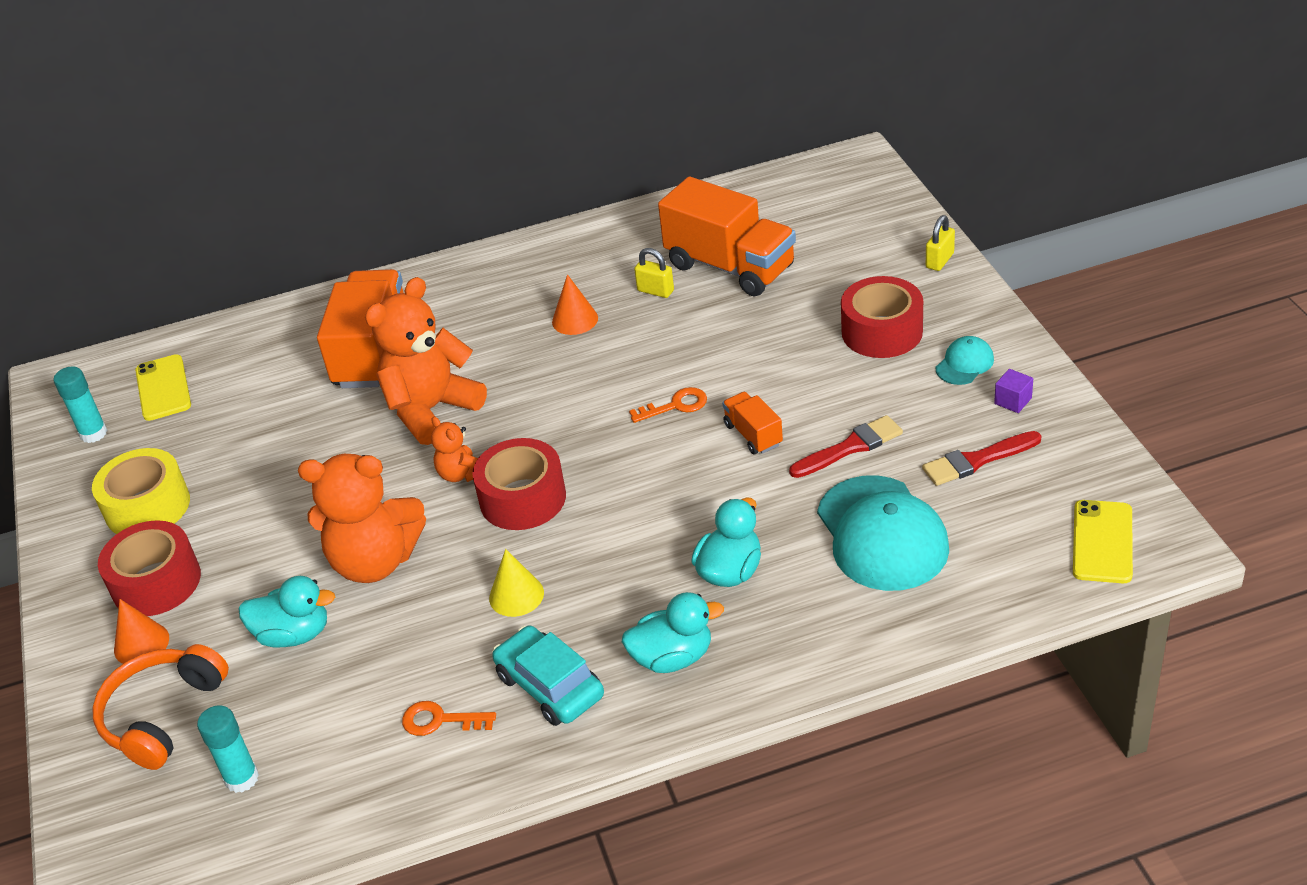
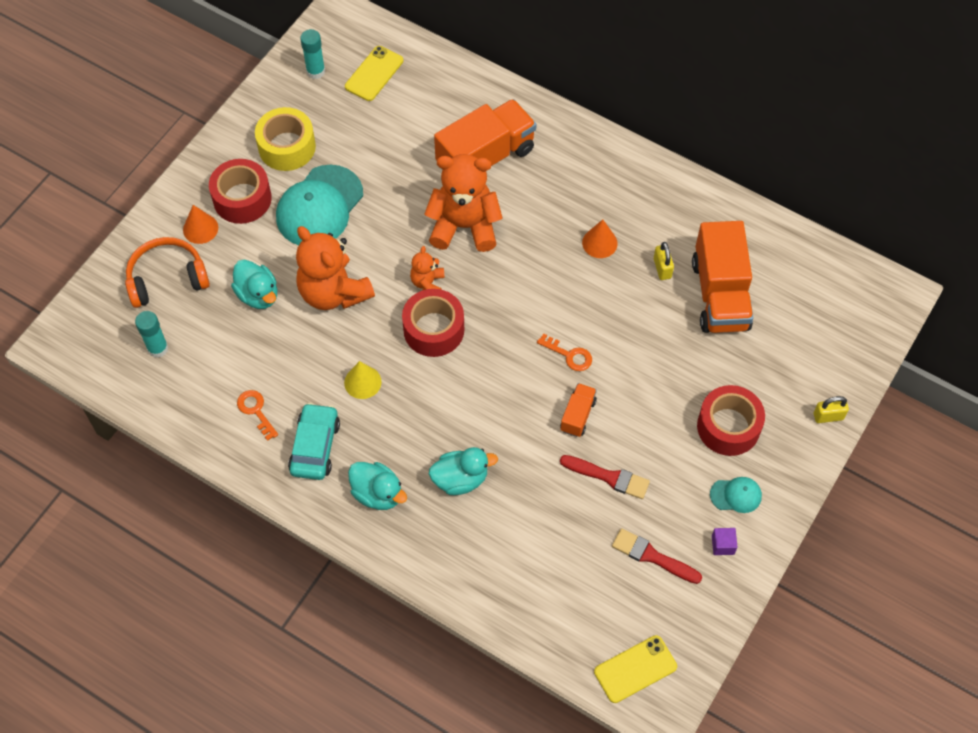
camera: 45 degrees right, 20 degrees up
turquoise cap [817,475,949,591] -> turquoise cap moved to [276,165,363,245]

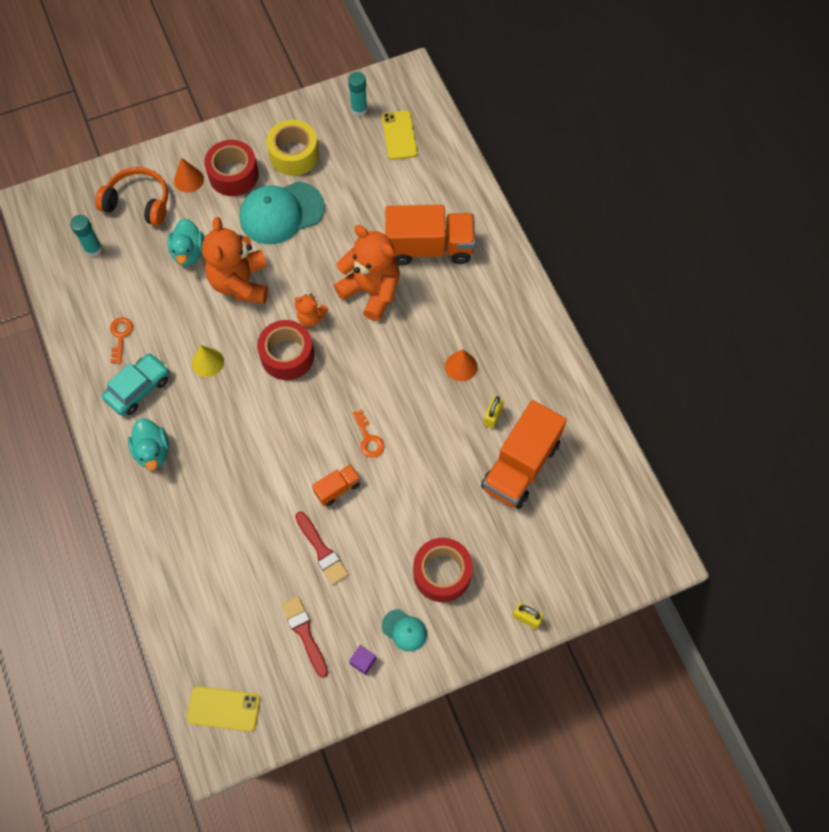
camera: 35 degrees right, 5 degrees up
yellow phone [345,46,403,101] -> yellow phone turned 75 degrees counterclockwise [382,110,418,160]
orange teddy bear [410,246,445,290] -> orange teddy bear turned 120 degrees counterclockwise [295,294,328,327]
turquoise duck [429,447,498,495] -> none

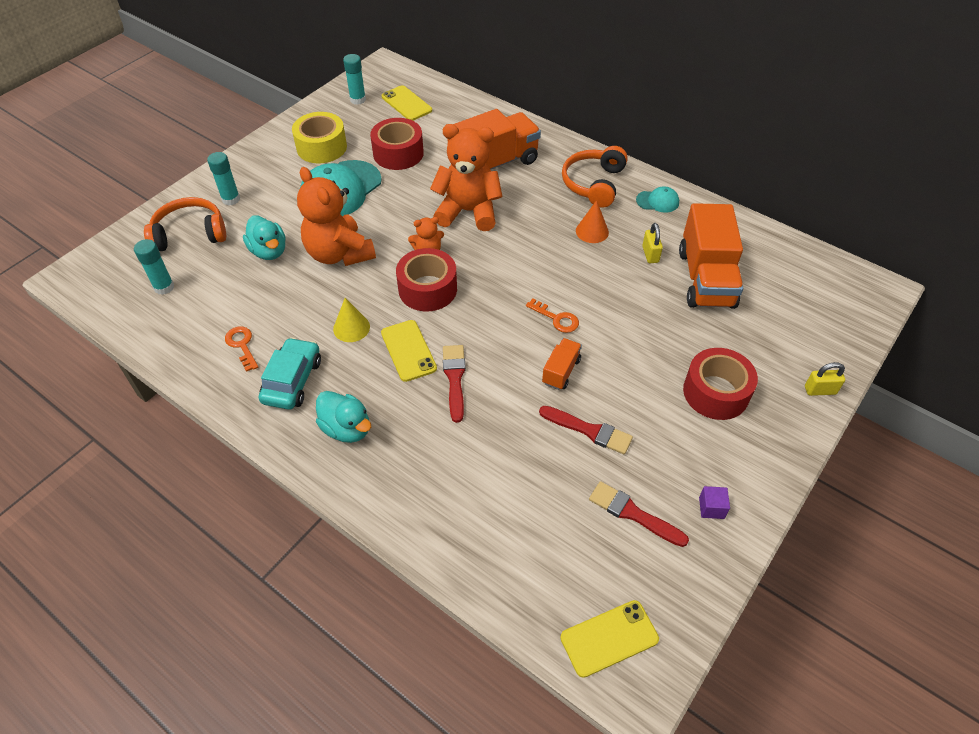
camera: 30 degrees left, 15 degrees down
orange cone [174,158,204,193] -> turquoise glue stick [207,152,240,205]
red tape [204,140,259,196] -> red tape moved to [370,118,424,170]
turquoise cap [382,609,427,651] -> turquoise cap moved to [636,186,679,213]
none -> yellow phone [381,320,437,382]
none -> red brush [443,345,466,423]
none -> orange headphones [562,146,628,208]

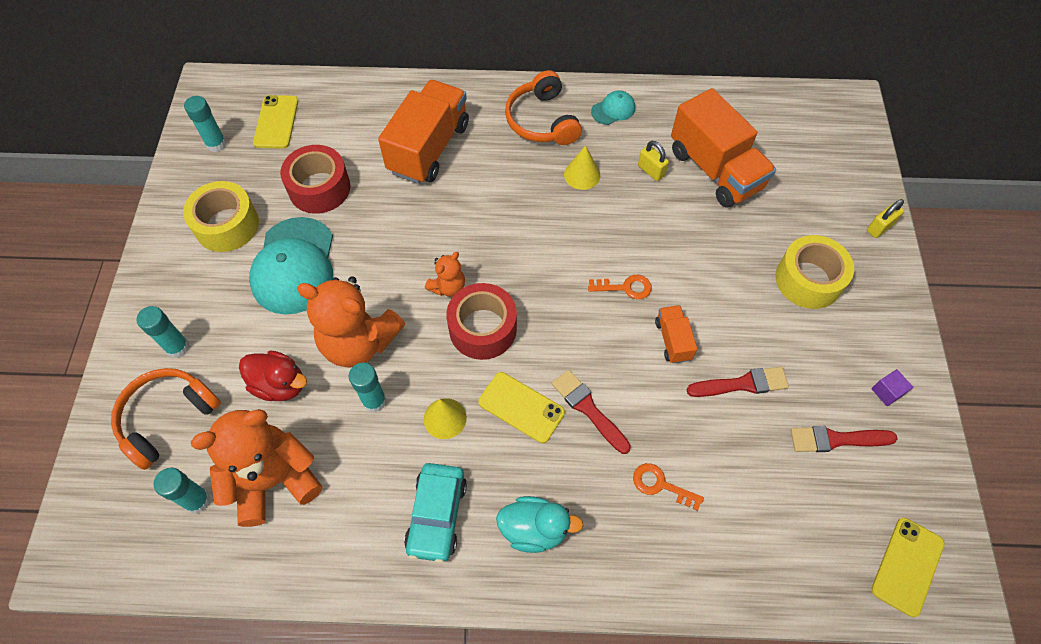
camera: 35 degrees left, 10 degrees up
orange key [225,327,258,372] -> orange key moved to [633,463,704,511]
turquoise duck [243,216,286,260] -> red duck [239,350,307,401]
turquoise car [259,337,321,410] -> turquoise car turned 150 degrees counterclockwise [404,463,467,563]
yellow phone [382,85,432,121] -> yellow phone turned 75 degrees clockwise [253,95,298,149]
orange teddy bear [430,124,503,231] -> orange teddy bear moved to [191,409,322,527]
orange cone [576,200,609,243] -> yellow cone [564,145,600,190]
red tape [683,348,758,420] -> yellow tape [775,235,854,309]
none -> turquoise glue stick [349,363,387,413]

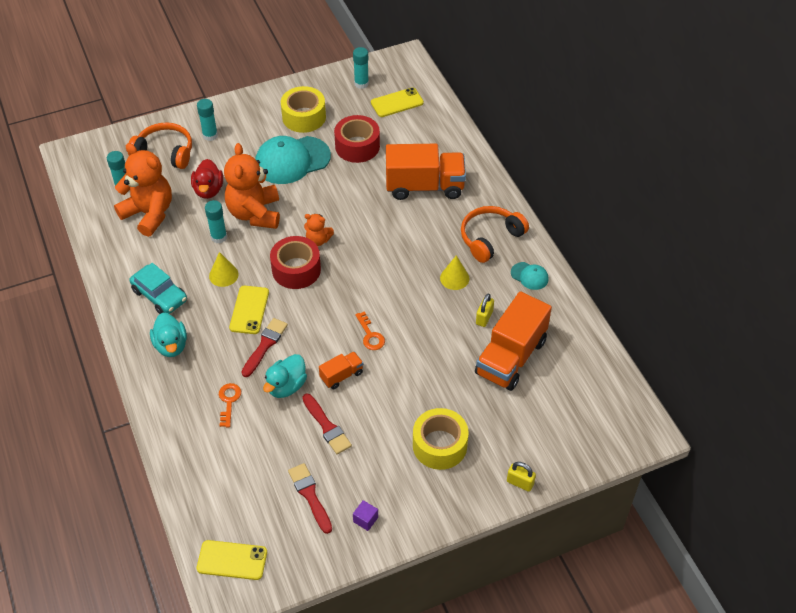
camera: 65 degrees right, 10 degrees down
turquoise car [404,463,467,563] -> turquoise car turned 120 degrees counterclockwise [129,263,187,314]
none -> turquoise duck [263,354,307,398]

